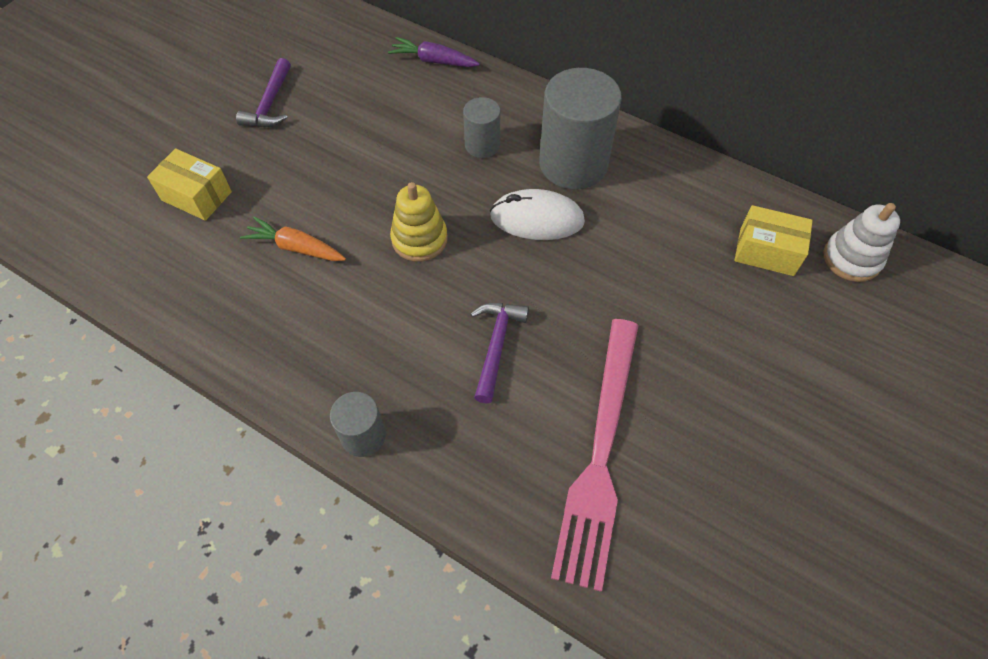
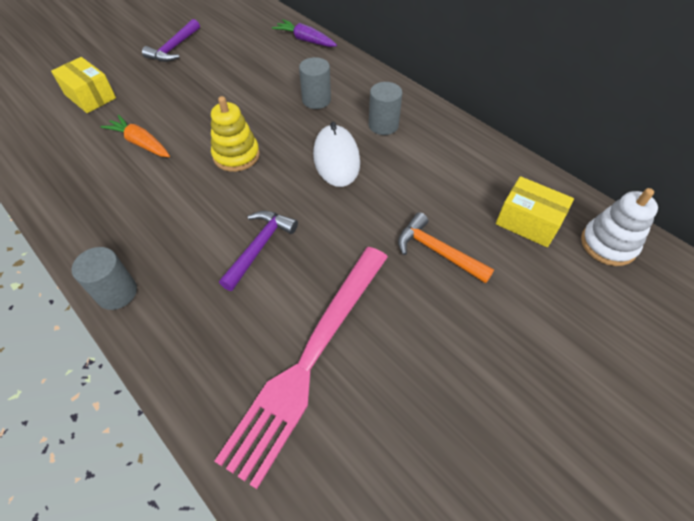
camera: 15 degrees right, 5 degrees down
white mouse [490,189,585,240] -> white mouse turned 60 degrees clockwise [313,122,360,187]
grey cylinder [539,68,622,189] -> grey cylinder [369,82,402,135], size x0.52
none -> orange hammer [398,212,494,283]

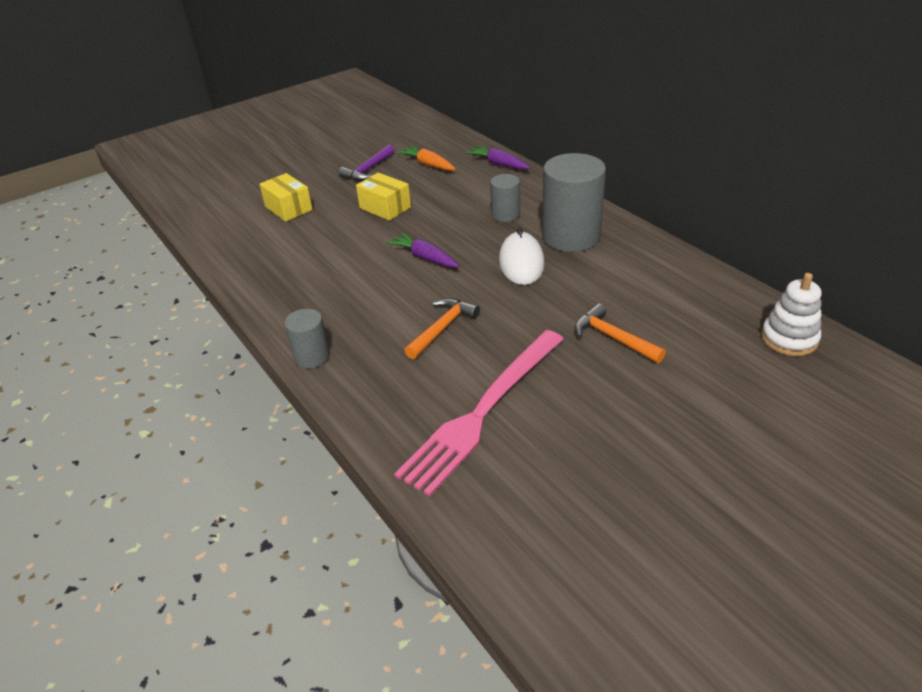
camera: 10 degrees right, 15 degrees down
orange carrot [100,115,170,157] -> orange carrot moved to [397,146,455,171]
yellow stacking toy [211,96,260,172] -> purple carrot [386,233,459,268]
purple hammer [219,211,298,291] -> orange hammer [404,298,480,359]
grey cylinder [369,82,402,135] -> grey cylinder [542,153,606,252], size x1.92
yellow box [496,176,574,247] -> yellow box moved to [356,173,411,221]

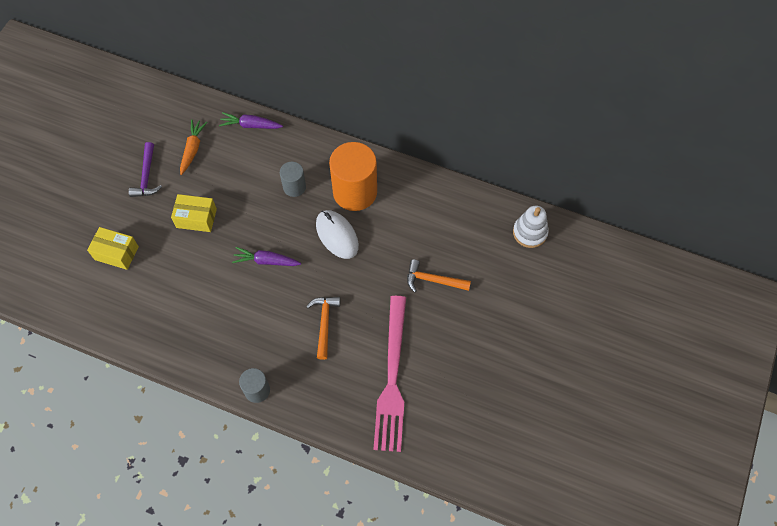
camera: 35 degrees left, 25 degrees up
orange carrot [397,146,455,171] -> orange carrot turned 90 degrees clockwise [180,119,207,175]
grey cylinder [542,153,606,252] -> orange cylinder [329,142,377,211]

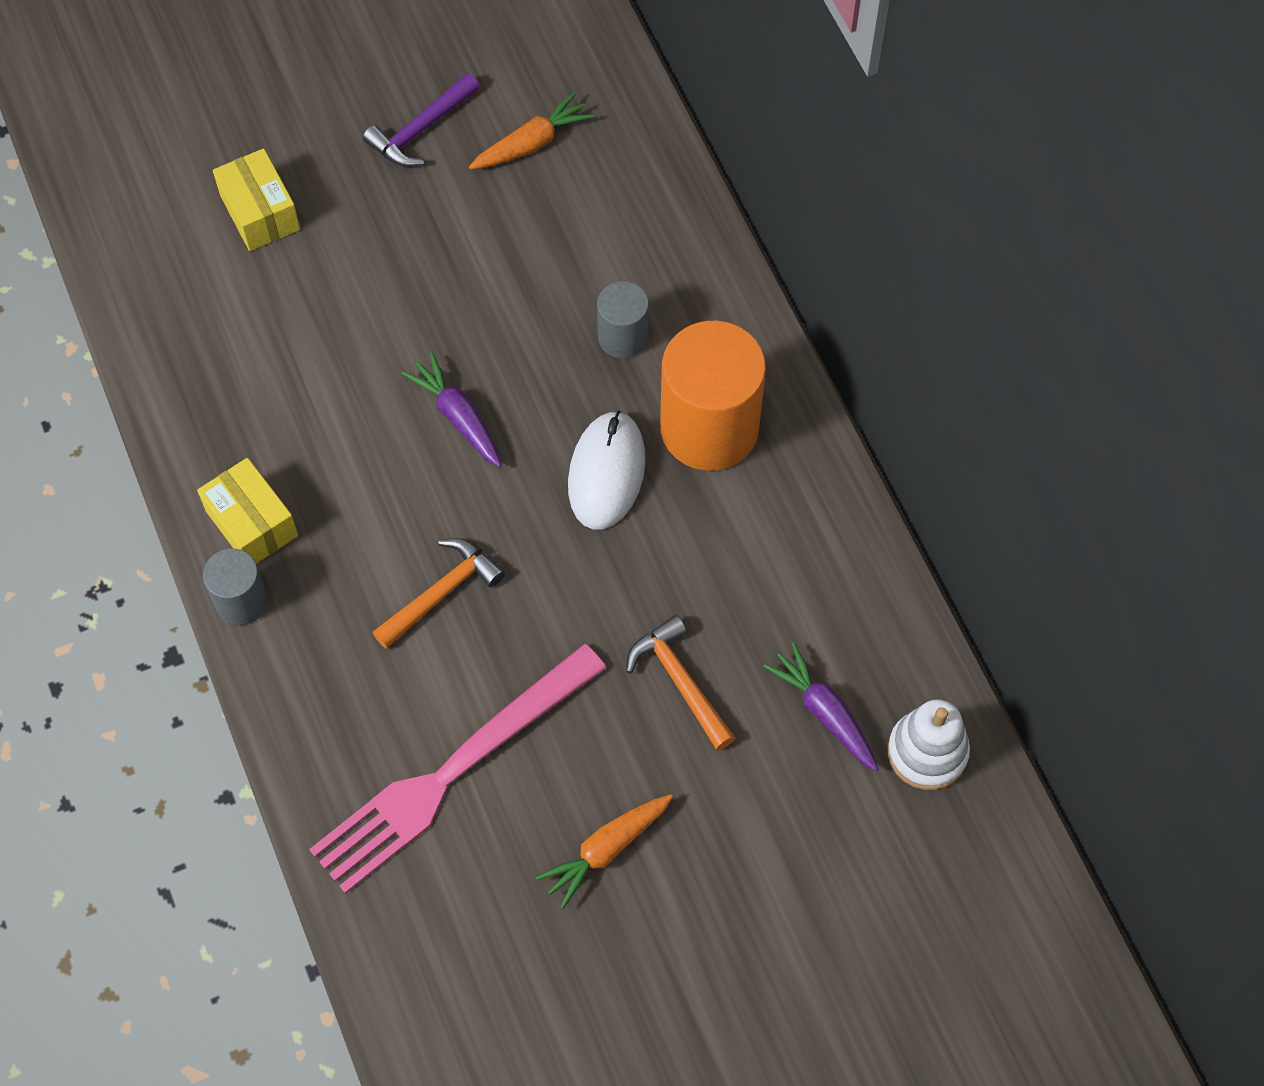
camera: 45 degrees right, 0 degrees up
yellow box [171,194,217,232] -> yellow box moved to [197,458,298,564]
purple carrot [219,112,283,129] -> purple carrot moved to [763,643,879,771]
none -> orange carrot [536,794,673,909]

